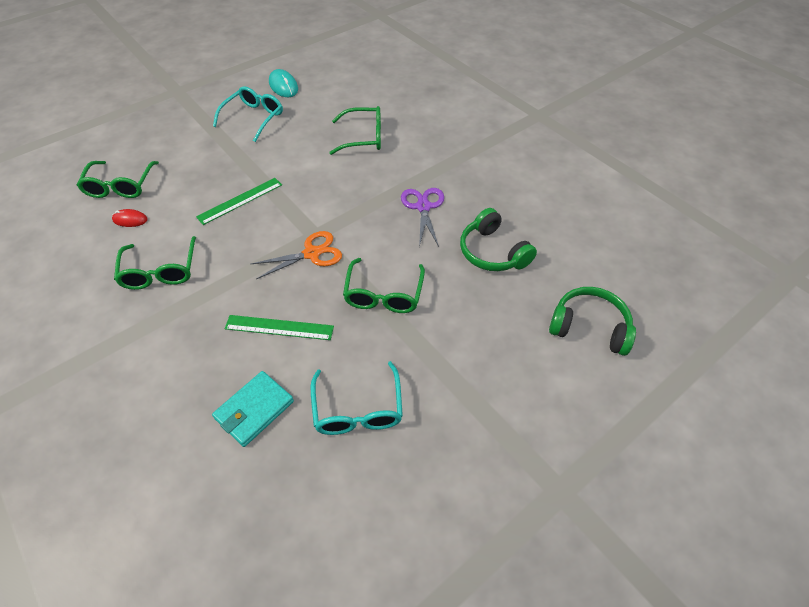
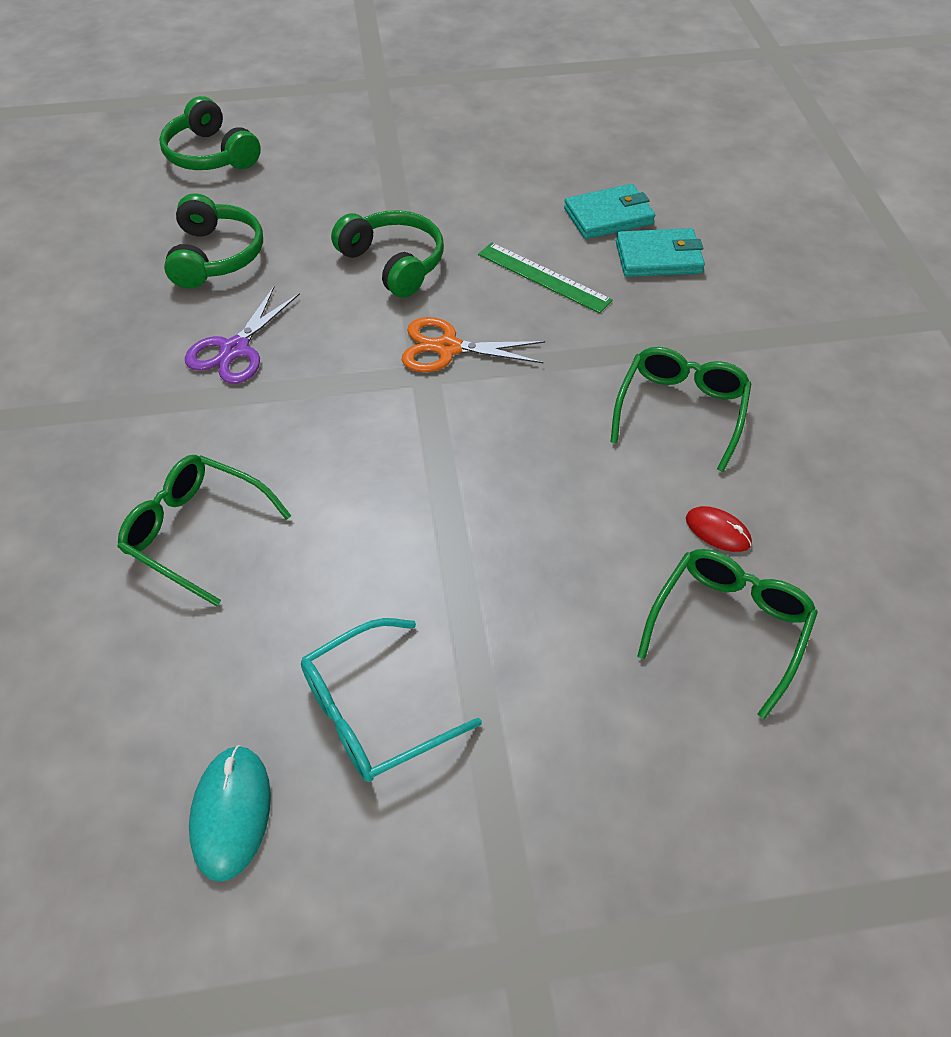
camera: 150 degrees left, 0 degrees up
green ruler [196,178,282,225] -> none
turquoise glasses [311,361,403,435] -> none
green glasses [343,258,425,313] -> green headphones [331,210,444,298]
none -> turquoise wallet [616,228,705,277]

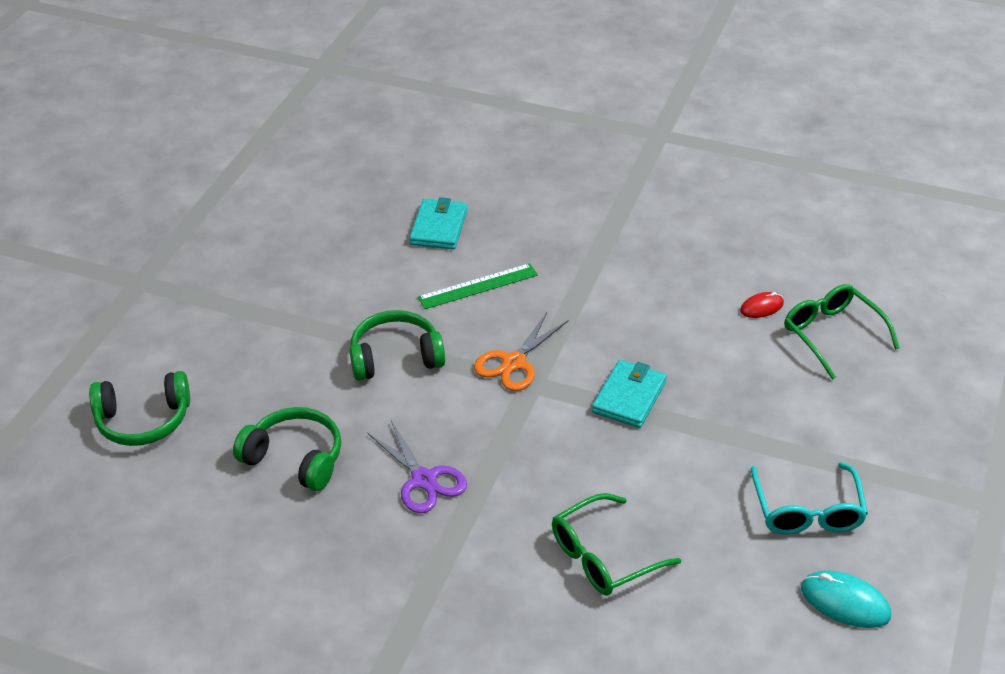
camera: 60 degrees left, 10 degrees down
green glasses [610,347,752,472] -> none
turquoise wallet [616,228,705,277] -> turquoise wallet moved to [592,360,667,428]

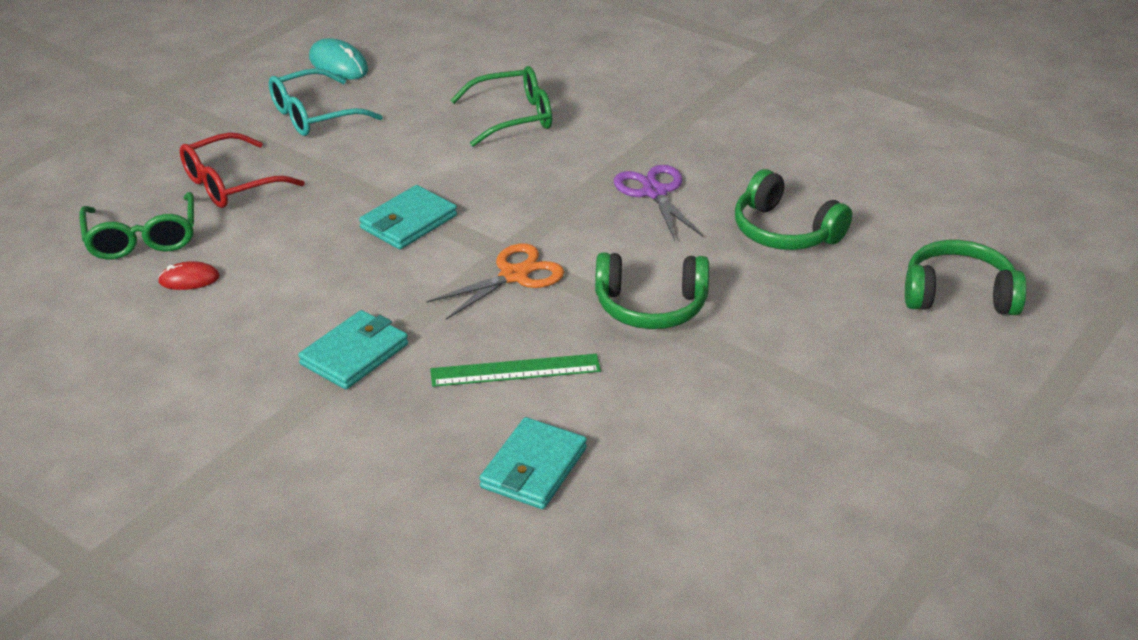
camera: 165 degrees left, 5 degrees down
turquoise glasses [751,462,868,535] -> turquoise glasses turned 135 degrees counterclockwise [269,68,382,136]
none -> red glasses [180,132,305,208]
none -> turquoise wallet [298,310,408,389]

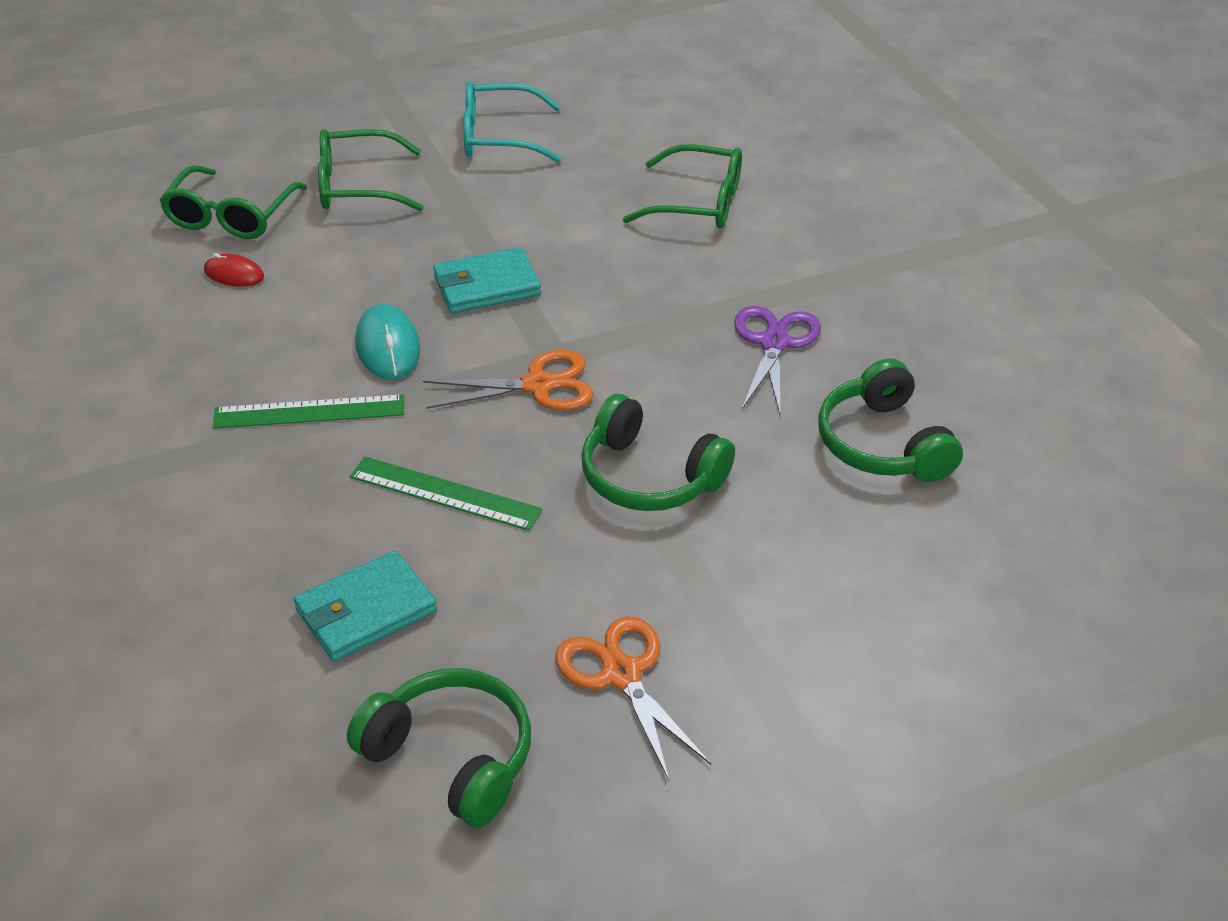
camera: 30 degrees right, 5 degrees up
red glasses [180,132,305,208] -> green glasses [318,129,423,211]
turquoise wallet [298,310,408,389] -> green ruler [213,394,404,429]
turquoise mouse [309,38,368,80] -> turquoise mouse moved to [355,304,420,380]
green headphones [905,240,1027,315] -> green headphones moved to [347,668,531,828]
none -> orange scissors [555,616,711,780]

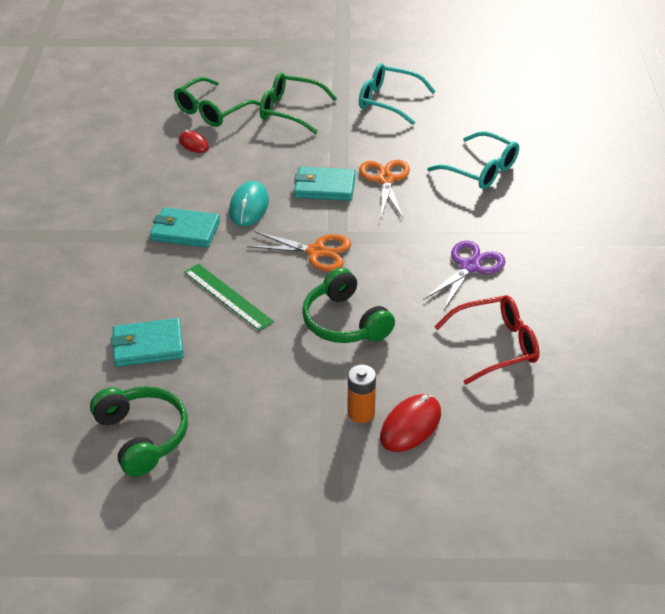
camera: 25 degrees right, 0 degrees up
green ruler [213,394,404,429] -> turquoise wallet [150,207,220,248]
orange scissors [555,616,711,780] -> orange scissors moved to [359,160,410,218]
green glasses [623,144,742,228] -> turquoise glasses [427,132,519,189]
green headphones [818,358,963,482] -> red glasses [435,295,539,385]
none -> orange battery [348,365,376,423]
none -> red mouse [380,394,441,452]

